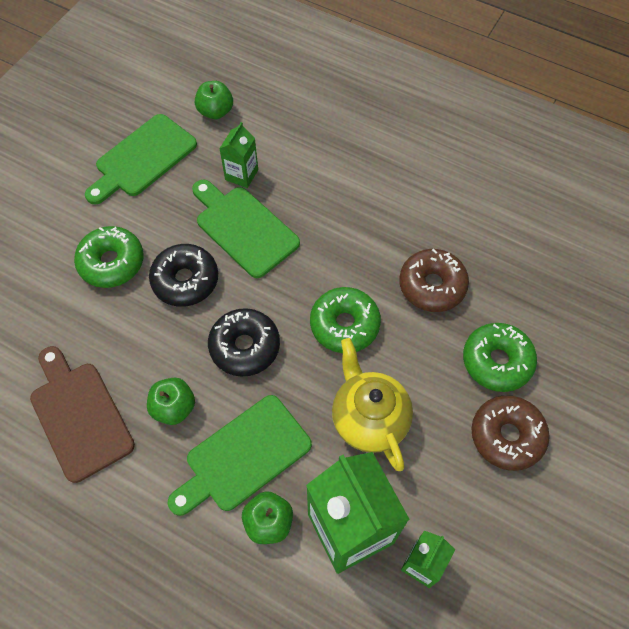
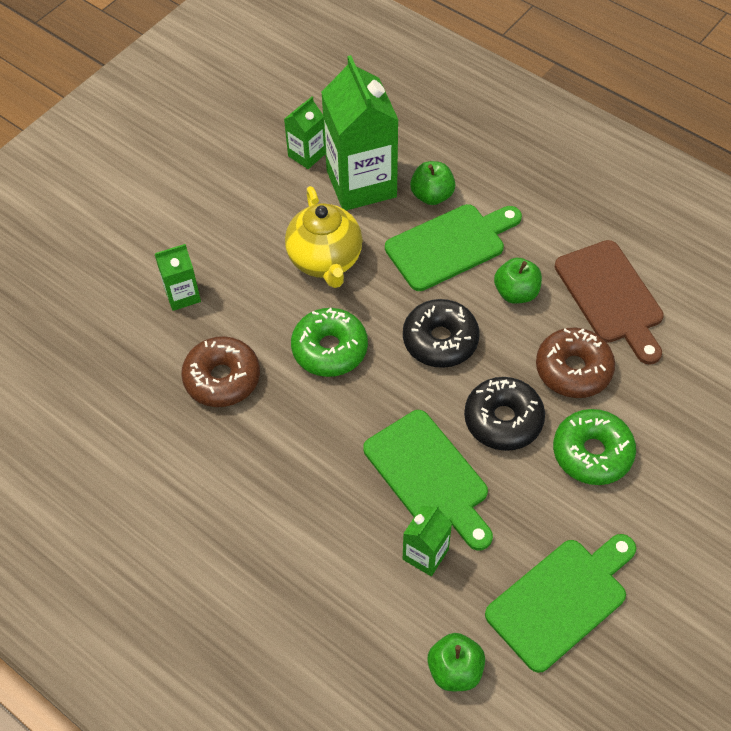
camera: 170 degrees left, 5 degrees down
green donut [463,323,537,392] -> green carton [155,244,201,311]
brown donut [471,396,550,471] -> brown donut moved to [536,328,615,398]

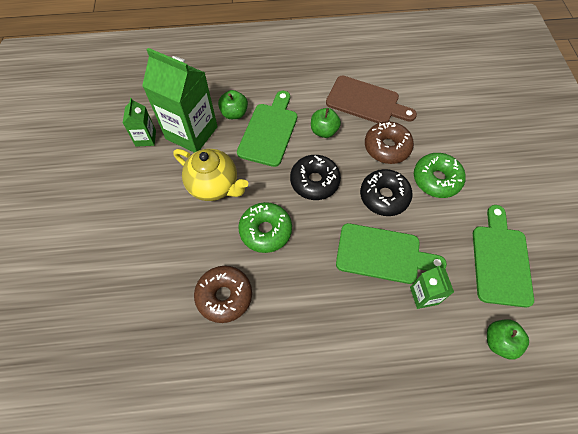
camera: 45 degrees left, 5 degrees up
green carton [155,244,201,311] -> none

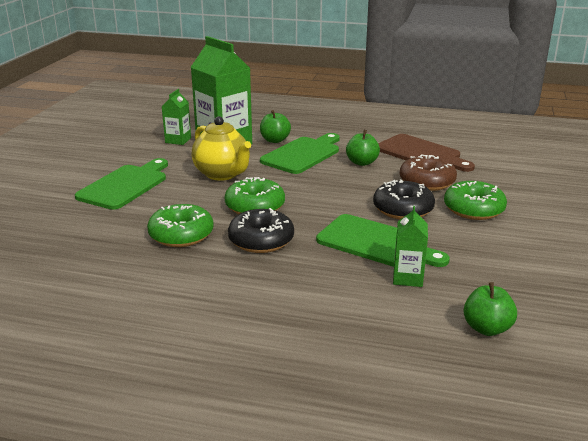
camera: 20 degrees right, 35 degrees down
brown donut [194,266,252,323] -> green donut [147,204,214,247]
black donut [290,155,341,200] -> black donut moved to [228,208,294,253]
green cutting board [473,205,534,308] -> green cutting board moved to [75,158,168,210]

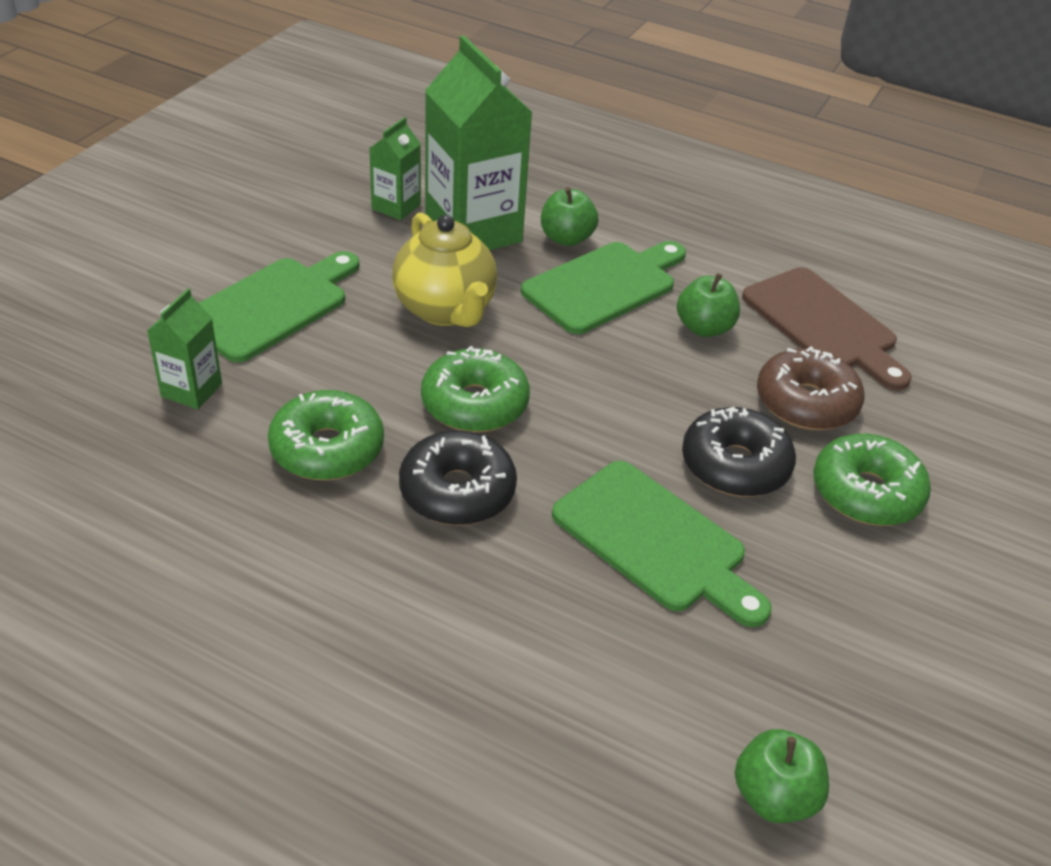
camera: 10 degrees right, 15 degrees up
green carton [393,206,428,287] -> green carton moved to [147,289,222,409]

